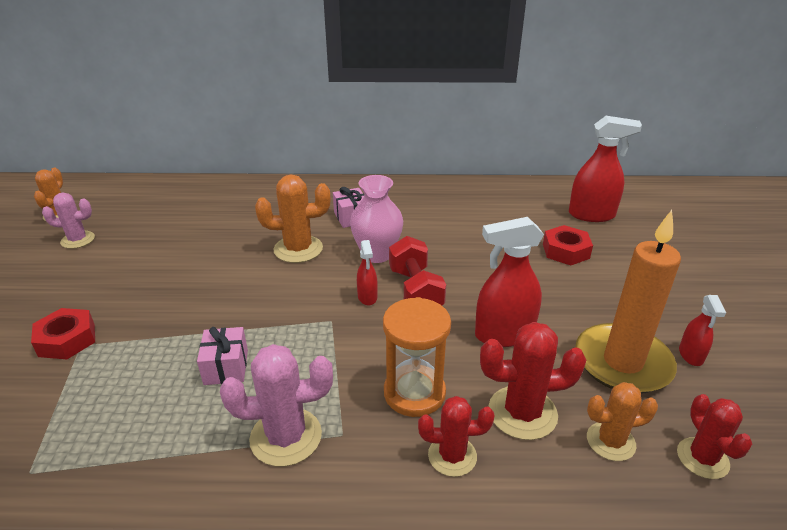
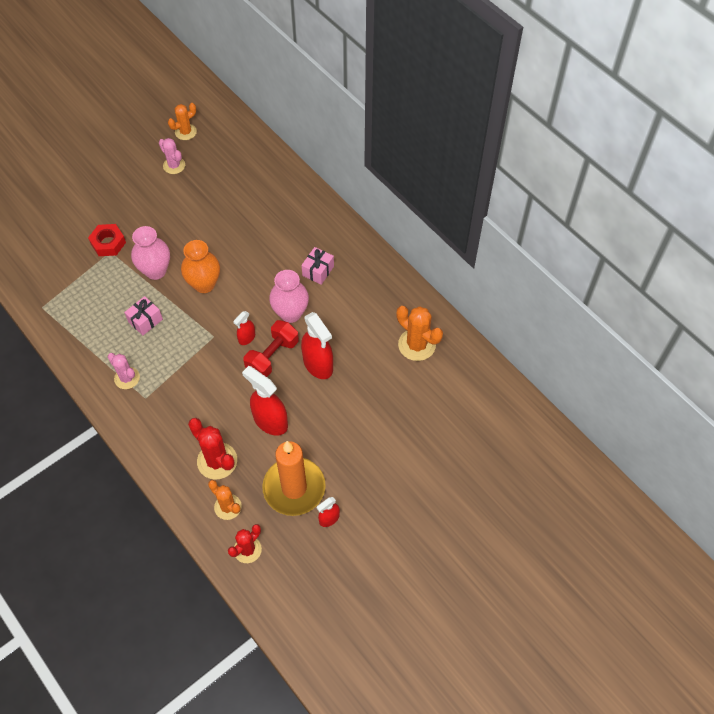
camera: 50 degrees right, 25 degrees up
pink cactus [220,344,333,467] -> pink cactus [107,353,140,389], size x0.66
orange cactus [255,174,330,263] -> orange cactus moved to [396,306,443,361]
orange hourglass [383,297,451,417] -> none
red cactus [418,396,494,477] -> none
red nut [543,225,593,265] -> none
red spray bottle [569,116,642,222] -> red spray bottle moved to [301,312,333,379]
none -> pink vase [131,226,170,280]
none -> orange vase [181,240,220,293]

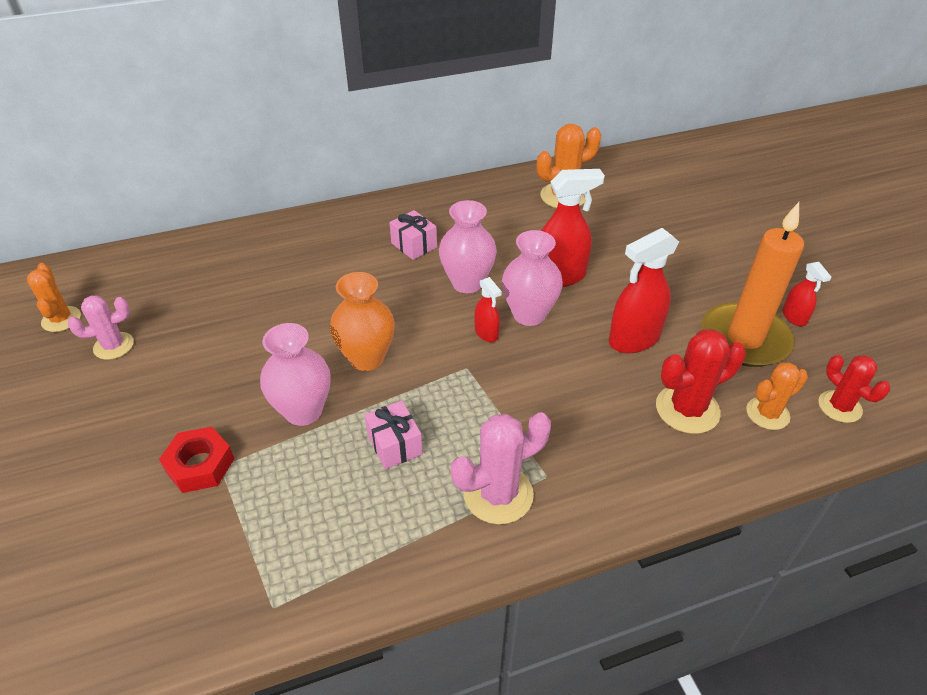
camera: 70 degrees left, 15 degrees down
pink cactus [107,353,140,389] -> pink cactus [451,412,551,524], size x1.51
red dumbbell [243,320,299,377] -> pink vase [502,230,563,326]

